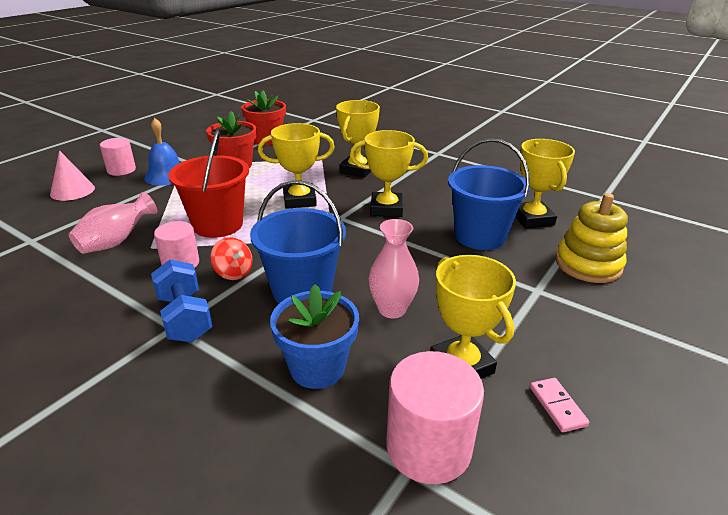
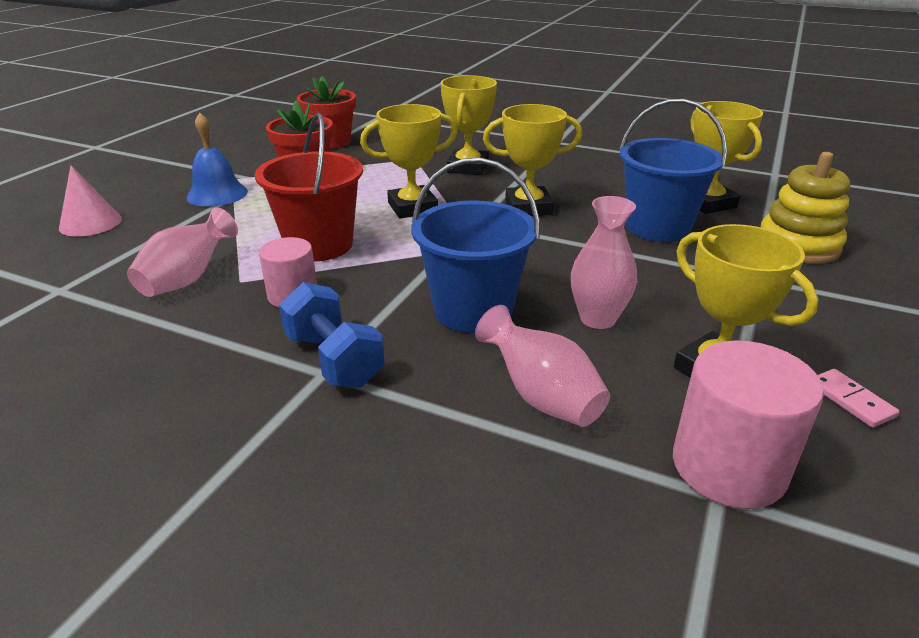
camera: 10 degrees left, 0 degrees up
pink cylinder [100,138,136,176] -> none
red spinning top [210,237,253,280] -> none
blue flower pot [270,284,359,389] -> pink vase [475,305,610,427]

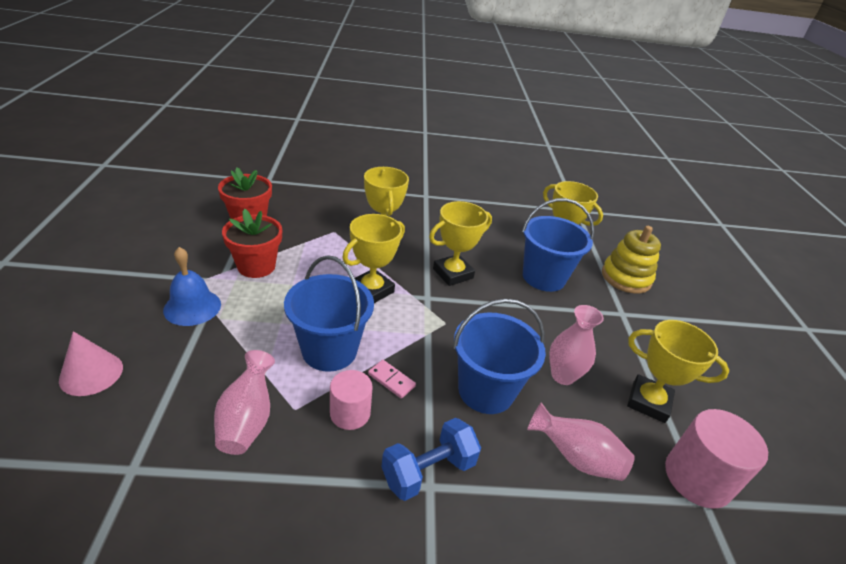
camera: 30 degrees left, 5 degrees up
red bucket [255,112,363,261] -> blue bucket [284,255,374,372]
blue dumbbell [279,282,385,388] -> blue dumbbell turned 60 degrees counterclockwise [381,418,481,501]
pink domino [817,369,899,428] -> pink domino moved to [368,360,416,398]

